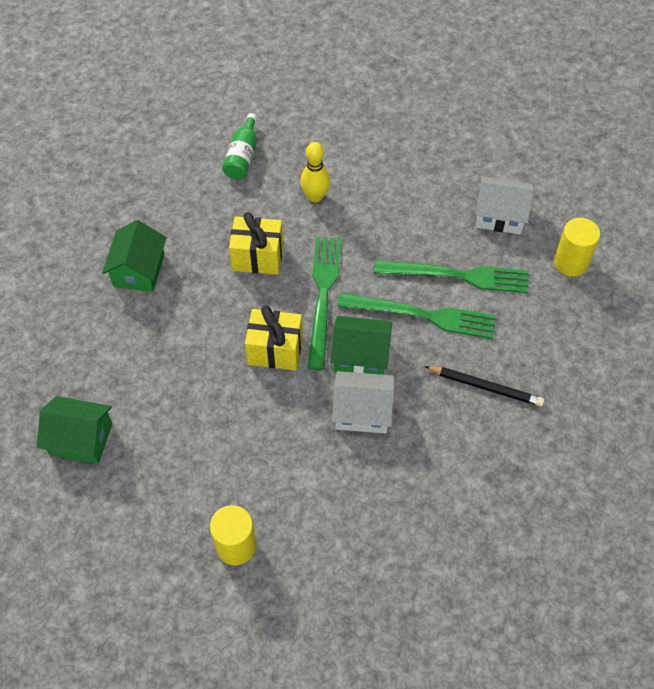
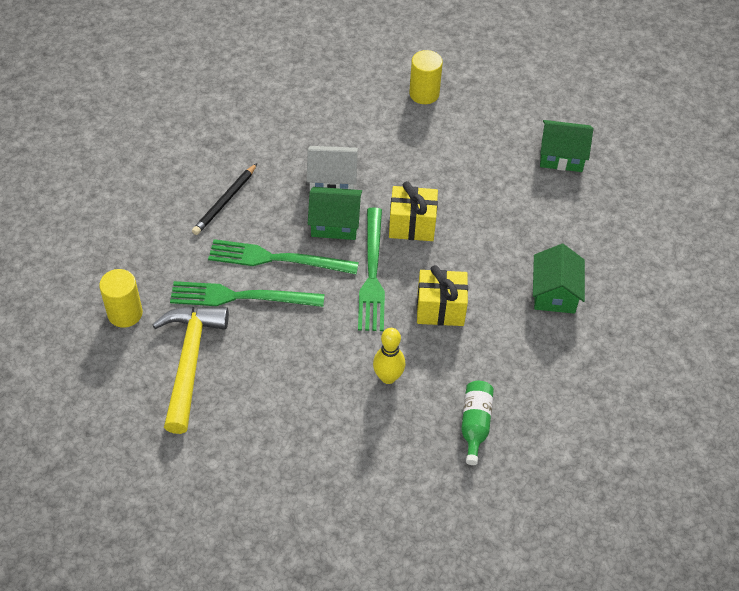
camera: 175 degrees right, 5 degrees down
black pencil [424,366,544,407] -> black pencil turned 75 degrees counterclockwise [192,163,257,235]
white house [476,176,534,234] -> yellow hammer [152,307,229,434]

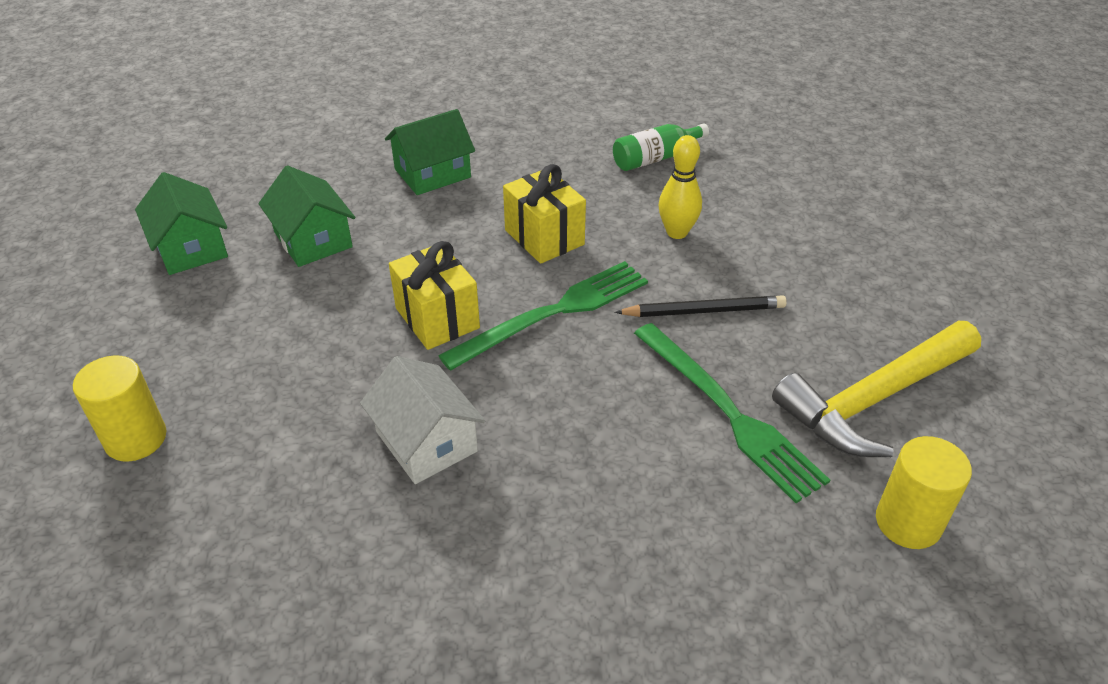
camera: 125 degrees left, 10 degrees down
black pencil [192,163,257,235] -> black pencil moved to [614,295,787,317]
green fork [208,239,359,274] -> none
green house [308,187,362,240] -> green house moved to [258,165,355,267]

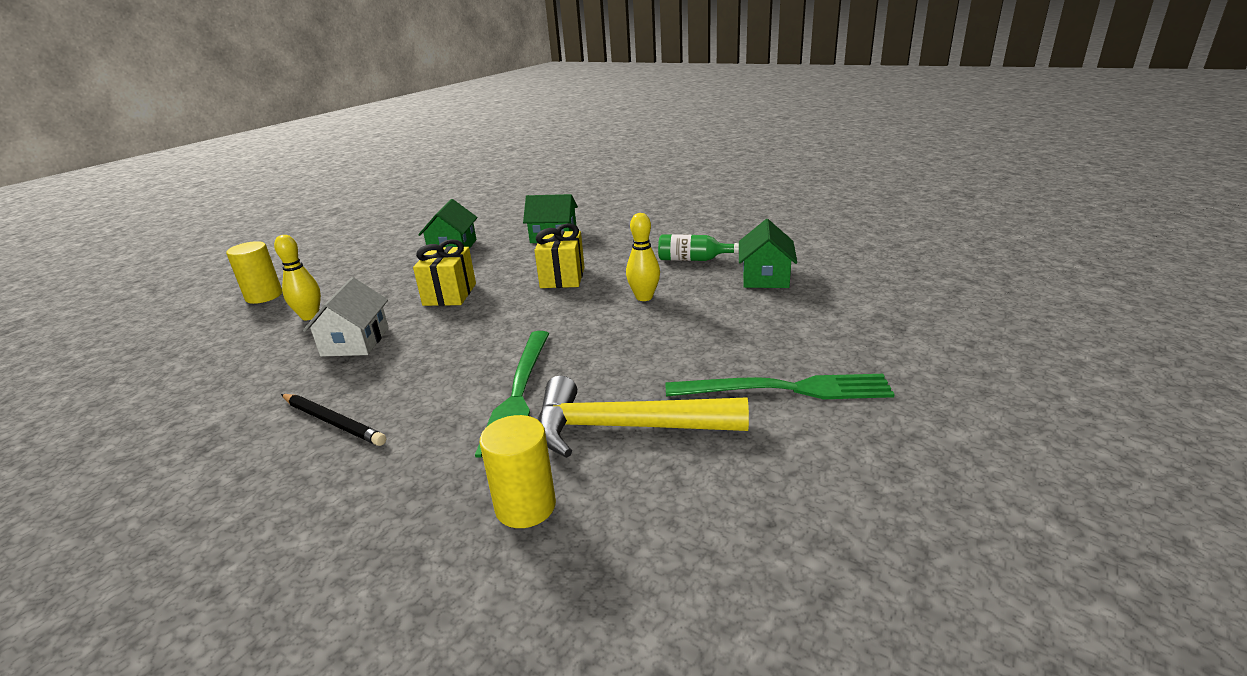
camera: 40 degrees right, 15 degrees down
green house [135,172,228,275] -> green house moved to [739,219,797,288]
green fork [438,261,648,371] -> green fork moved to [666,374,895,399]
black pencil [614,295,787,317] -> black pencil moved to [281,394,386,446]
none -> yellow bowling pin [274,235,321,320]

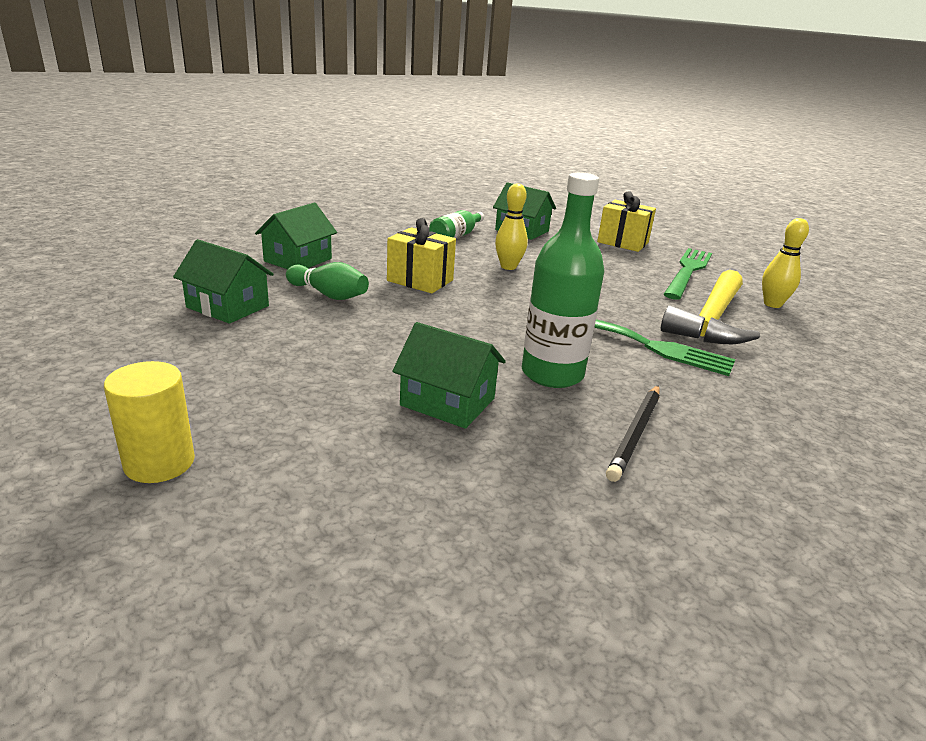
camera: 70 degrees left, 0 degrees up
yellow bowling pin [274,235,321,320] -> yellow bowling pin moved to [762,218,809,308]
black pencil [281,394,386,446] -> black pencil turned 150 degrees clockwise [606,385,659,482]
white house [303,277,389,357] -> green house [392,322,506,429]
yellow gift [413,239,476,306] -> yellow gift moved to [597,191,656,252]
yellow cylinder [480,415,556,528] -> none
none -> green bowling pin [286,262,369,300]
none -> green bottle [522,172,604,388]

